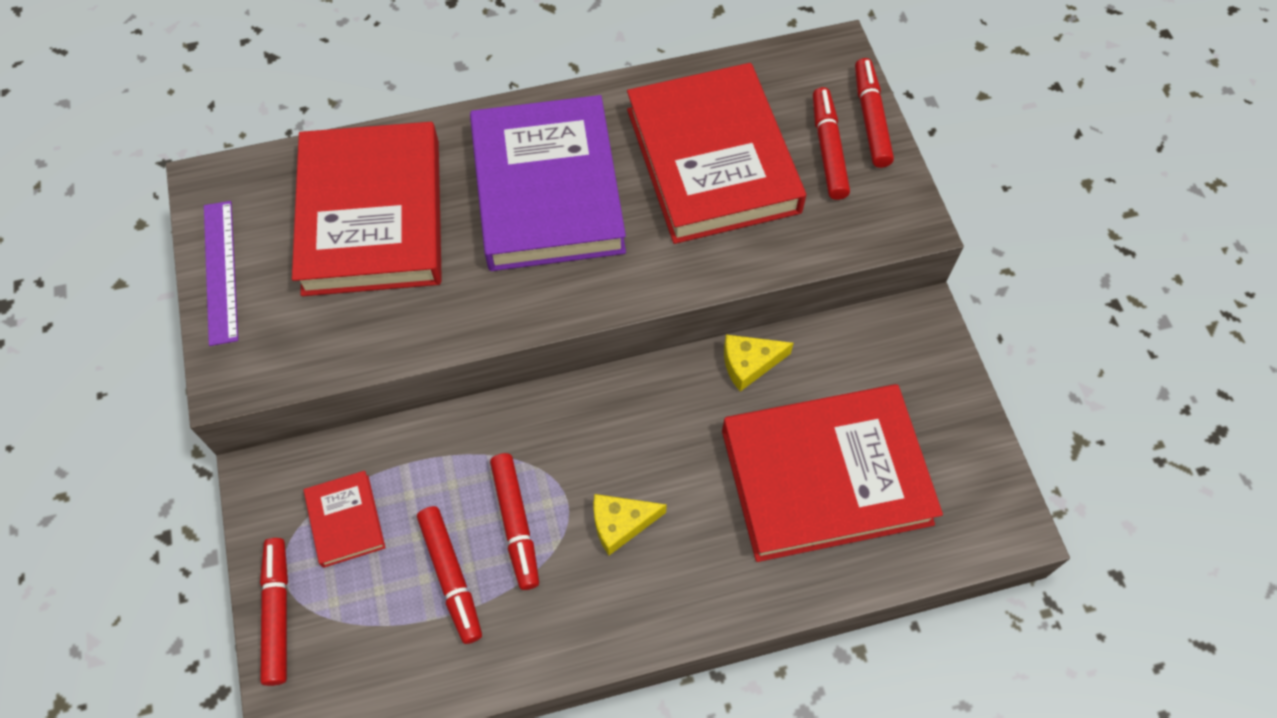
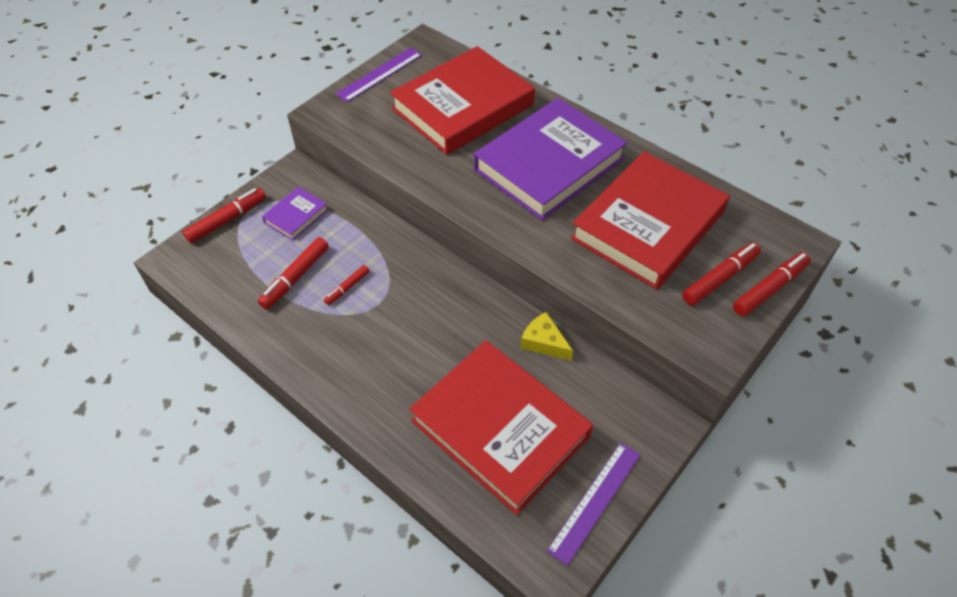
camera: 55 degrees right, 10 degrees down
red book [304,471,386,568] -> purple book [262,187,328,241]
red marker [490,453,539,590] -> red marker [324,265,370,305], size x0.59
yellow cheese [593,494,667,555] -> none
none -> purple ruler [547,443,640,566]

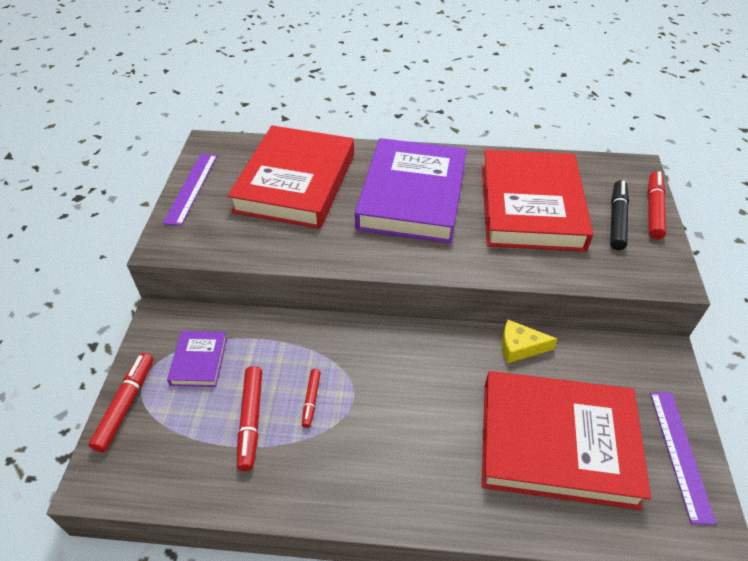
camera: 35 degrees left, 5 degrees down
red marker [682,242,761,305] -> black marker [610,180,629,250]

